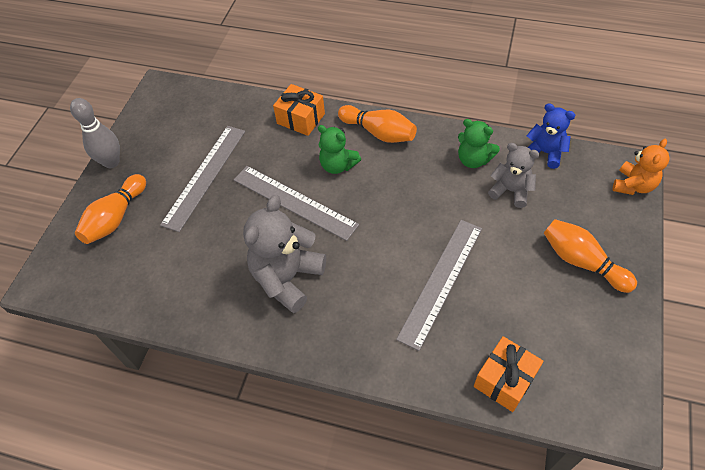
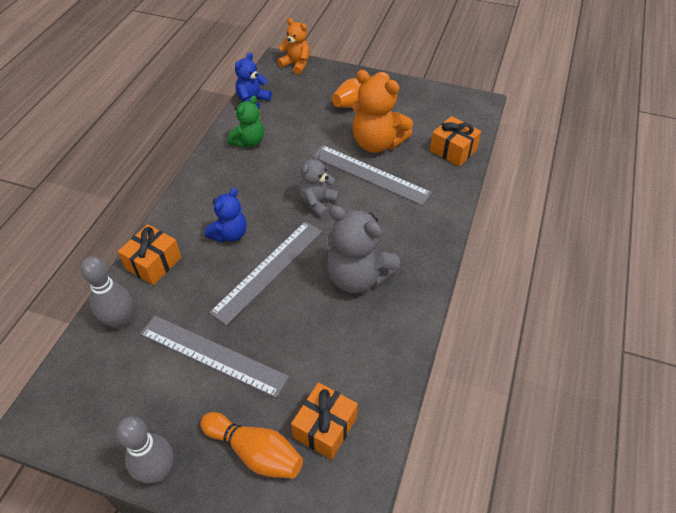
camera: 90 degrees left, 5 degrees down
green teddy bear [318,125,361,174] -> blue teddy bear [205,188,247,242]
orange bowling pin [338,105,417,143] -> none
grey teddy bear [488,143,539,208] -> grey teddy bear moved to [299,152,339,218]
none -> grey bowling pin [80,256,132,329]
none -> orange gift [291,382,358,460]
none -> orange teddy bear [352,70,413,153]

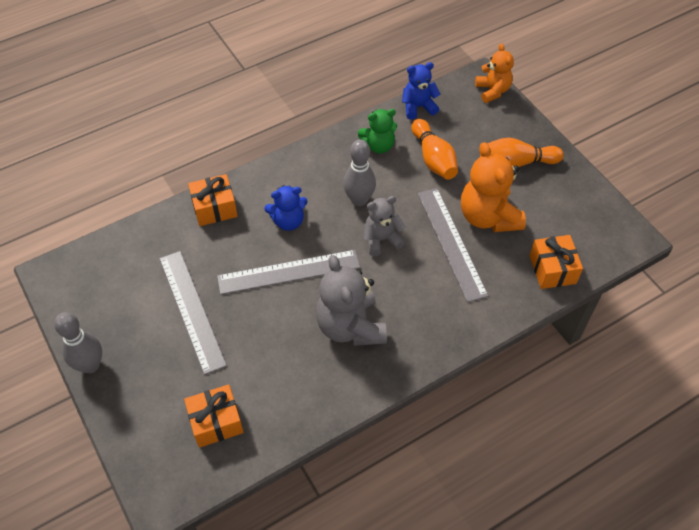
camera: 40 degrees right, 5 degrees up
grey bowling pin [80,256,132,329] -> grey bowling pin moved to [343,139,376,206]
orange bowling pin [200,412,303,479] -> orange bowling pin moved to [412,119,458,179]

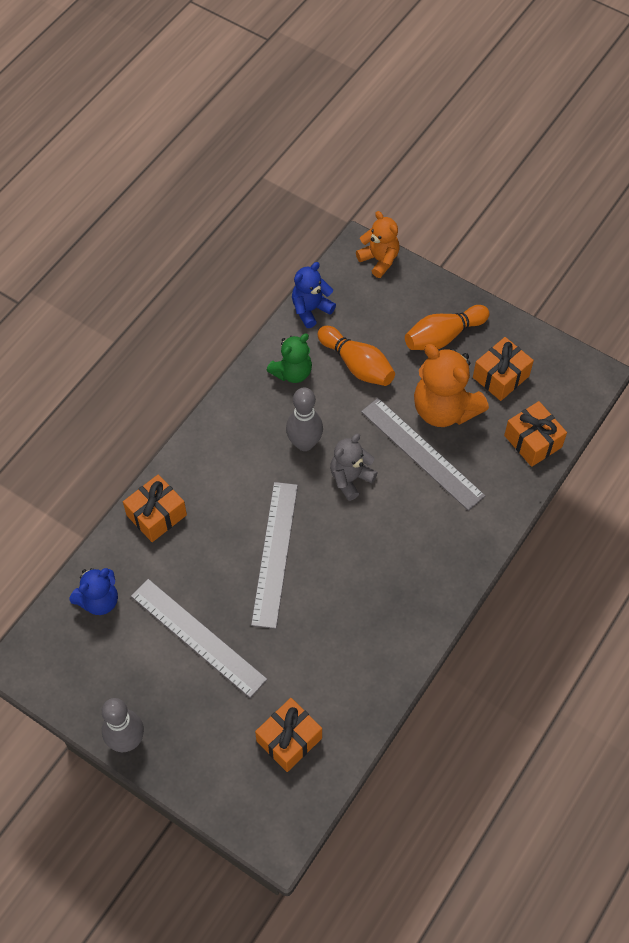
camera: 25 degrees left, 5 degrees up
grey ruler [217,250,360,295] -> grey ruler turned 45 degrees counterclockwise [251,482,298,629]
blue teddy bear [264,185,308,231] -> blue teddy bear moved to [70,568,118,615]
grey teddy bear [316,255,387,346] -> none
none -> orange gift [473,337,534,401]

